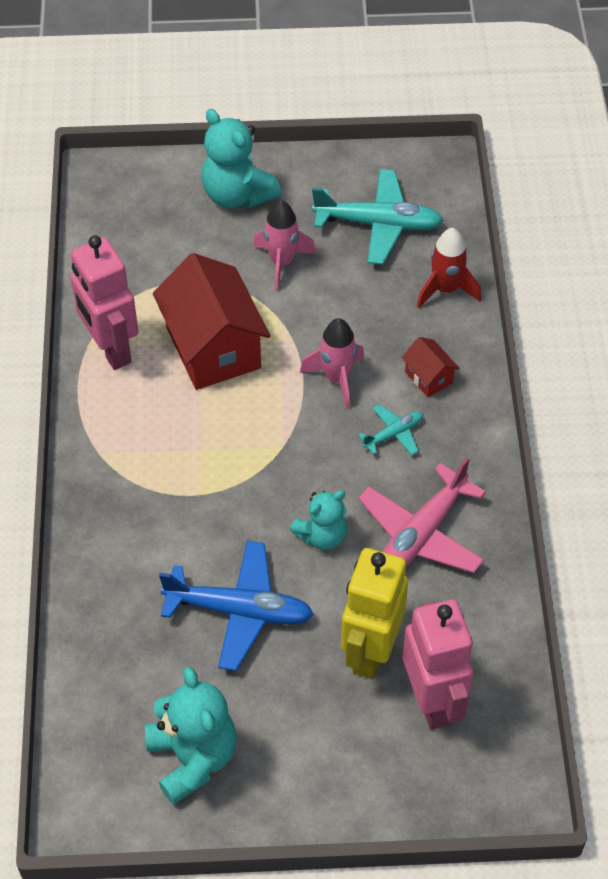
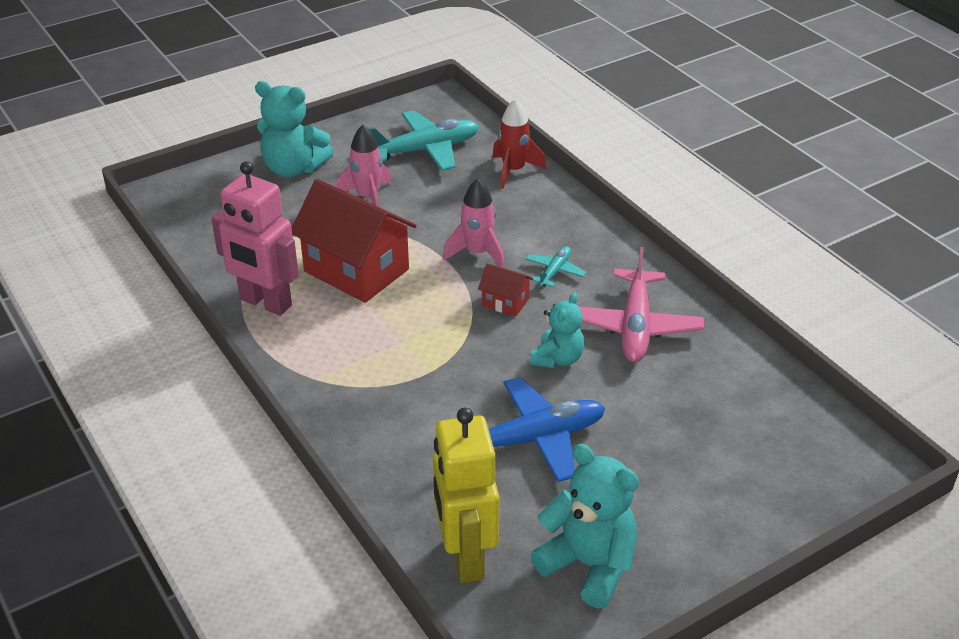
camera: 30 degrees left, 15 degrees down
yellow robot [341,548,408,679] -> yellow robot moved to [433,408,499,583]
red house [402,337,459,397] -> red house moved to [478,263,533,317]
pink robot [403,599,473,730] -> none

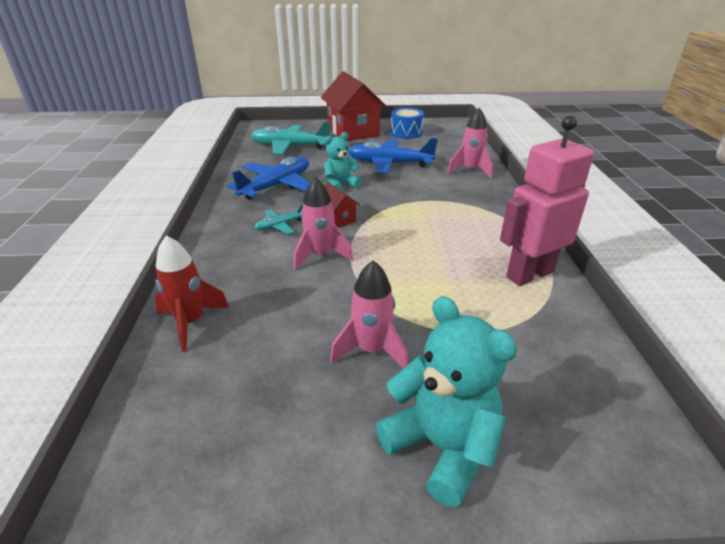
camera: 150 degrees left, 5 degrees down
pink robot [211,161,299,316] -> pink robot turned 90 degrees counterclockwise [500,116,594,286]
red house [291,179,417,303] -> red house moved to [321,71,386,141]
turquoise plane [369,110,479,171] -> turquoise plane moved to [251,121,331,154]
yellow robot [433,408,499,583] -> none
turquoise teddy bear [530,444,639,608] -> blue drum [390,108,424,139]
pink plane [578,247,704,362] -> blue plane [227,157,310,200]
none -> pink rocket [447,107,493,178]

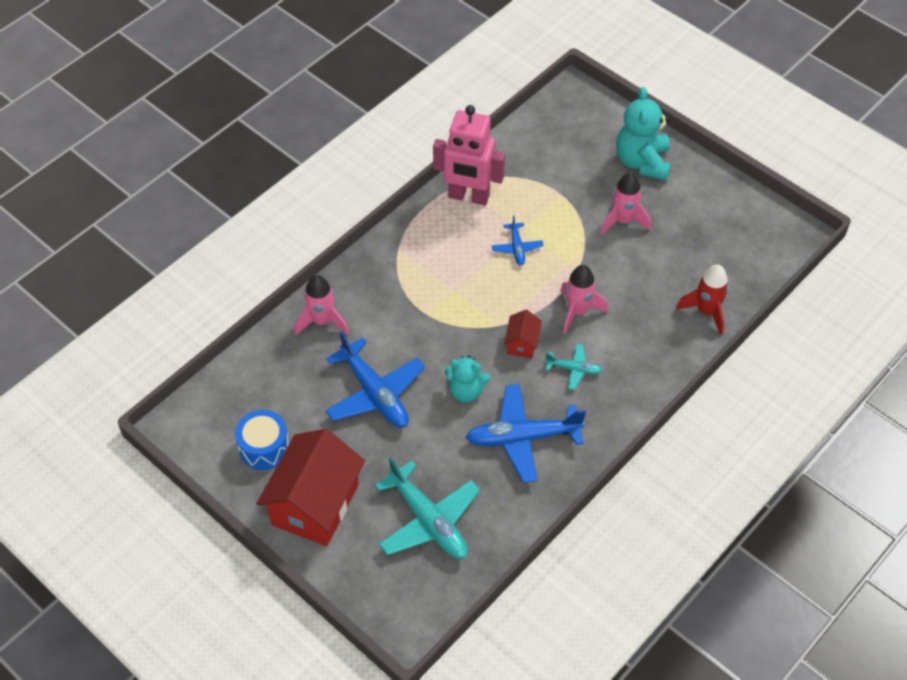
camera: 135 degrees left, 20 degrees up
none -> blue plane [492,215,544,266]

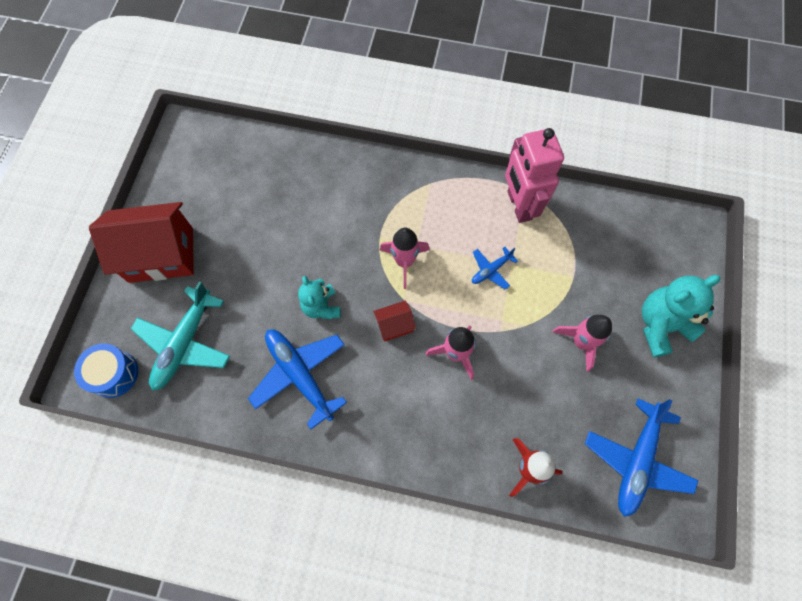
camera: 60 degrees right, 15 degrees up
blue drum [235,410,289,470] -> blue drum moved to [74,343,138,398]
pink rocket [295,275,349,335] -> pink rocket moved to [380,228,430,289]
blue plane [325,331,425,428] -> blue plane moved to [585,398,699,517]
turquoise plane [545,343,603,390] -> none

